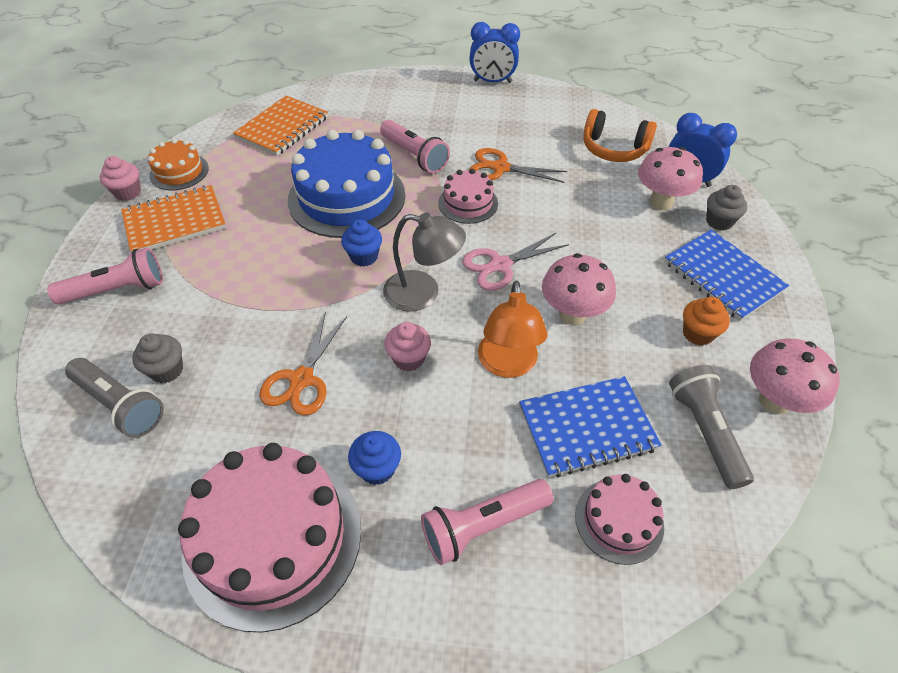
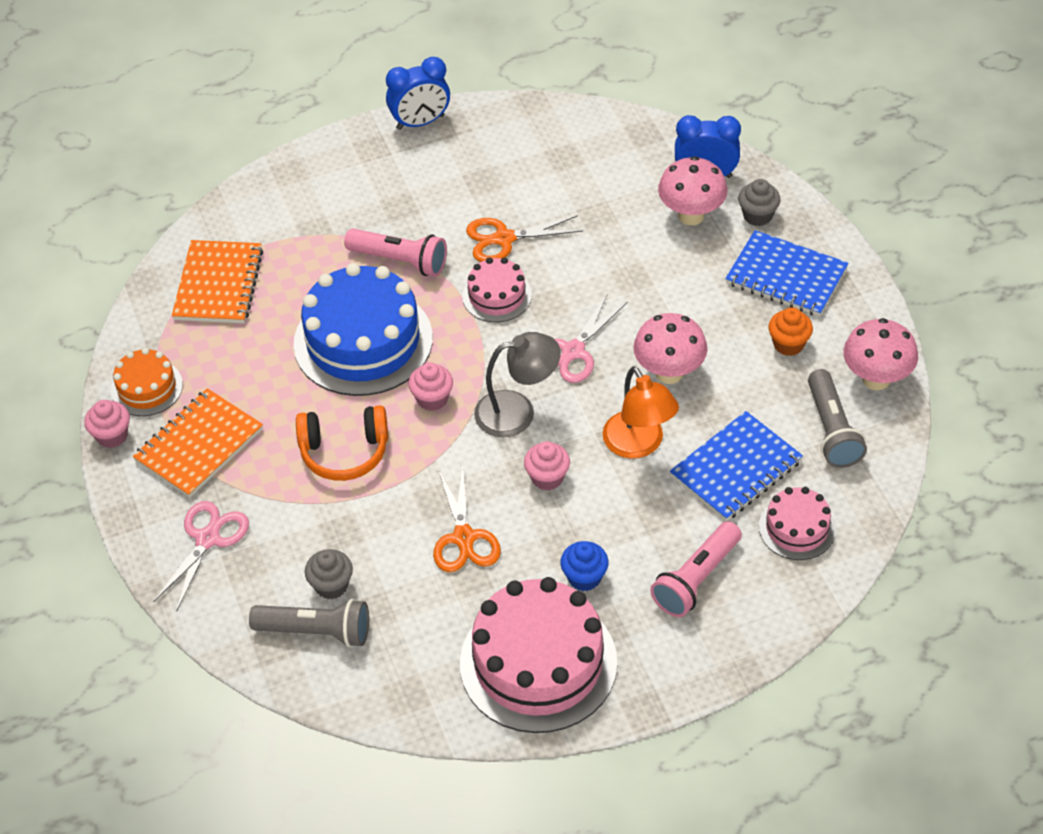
camera: 25 degrees left, 0 degrees up
pink flashlight [47,247,163,304] -> pink scissors [153,501,249,610]
blue cupcake [341,220,382,266] -> pink cupcake [408,362,453,411]
orange headphones [583,109,657,162] -> orange headphones moved to [296,405,388,481]
grey flashlight [669,365,754,489] -> grey flashlight turned 150 degrees counterclockwise [808,369,867,468]

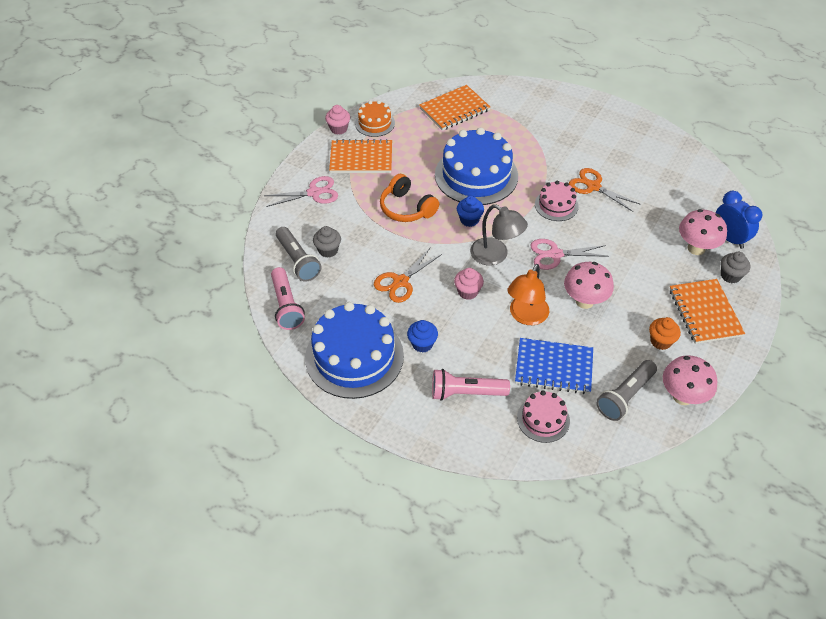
camera: 50 degrees right, 0 degrees up
pink flashlight [344,229,447,276] -> pink flashlight moved to [271,267,305,330]
blue clock [386,57,450,130] -> none
pink cupcake [408,362,453,411] -> blue cupcake [457,196,484,227]
pink cake [460,577,617,733] -> blue cake [305,302,404,399]
blue notebook [725,230,849,317] -> orange notebook [670,279,745,344]

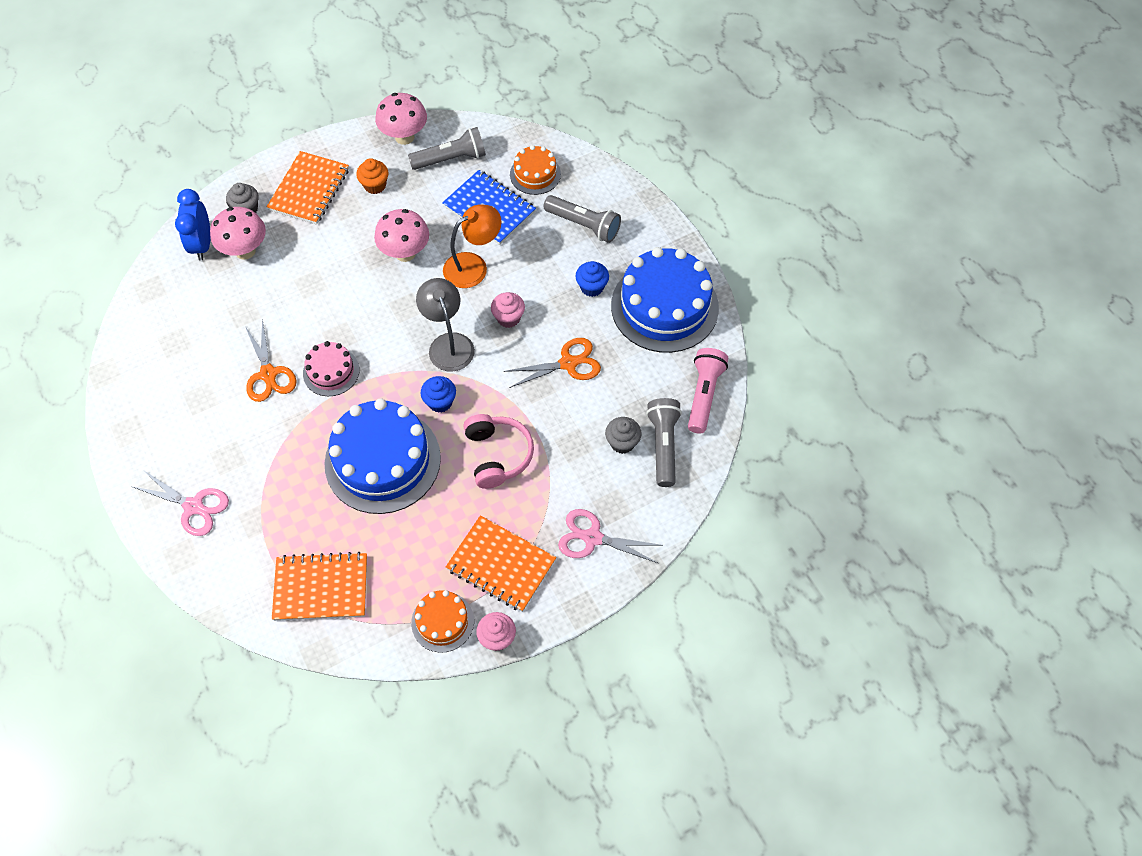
camera: 150 degrees left, 10 degrees up
orange headphones [380,174,439,222] -> pink headphones [463,414,534,489]
pink flashlight [432,369,510,401] -> grey flashlight [544,195,621,243]
pink cake [517,390,570,443] -> orange cake [510,145,561,195]
pink scissors [530,239,609,270] -> pink scissors moved to [131,470,229,536]

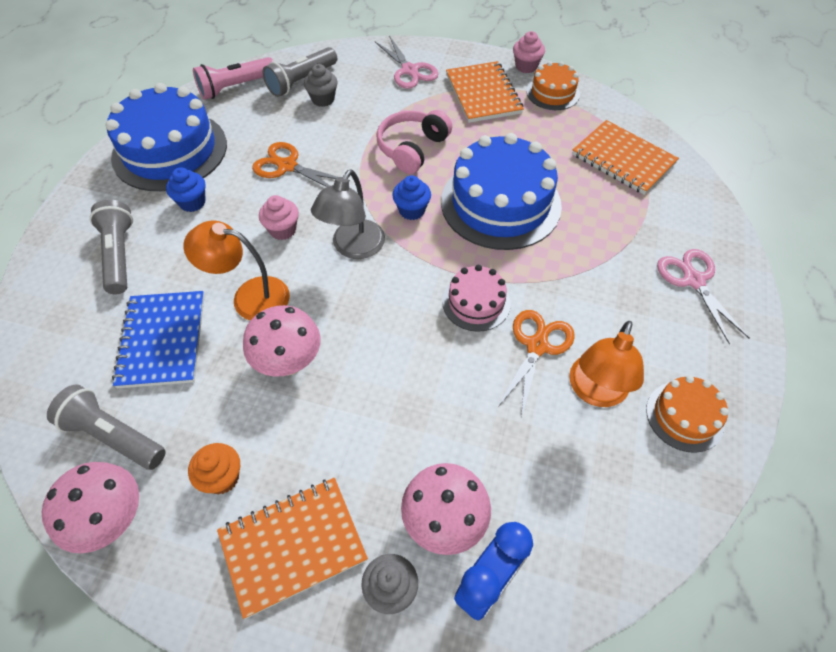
camera: 135 degrees left, 5 degrees down
orange cake [510,145,561,195] -> orange cake moved to [646,375,729,453]
none -> orange lamp [569,321,644,407]

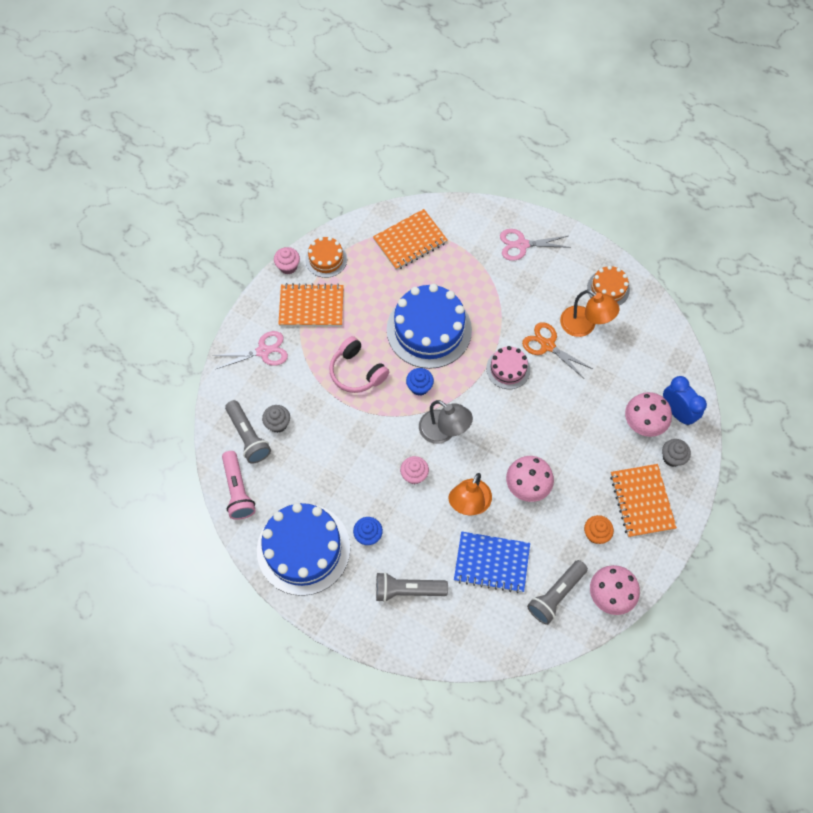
camera: 75 degrees left, 10 degrees up
orange scissors [252,142,350,187] -> none

